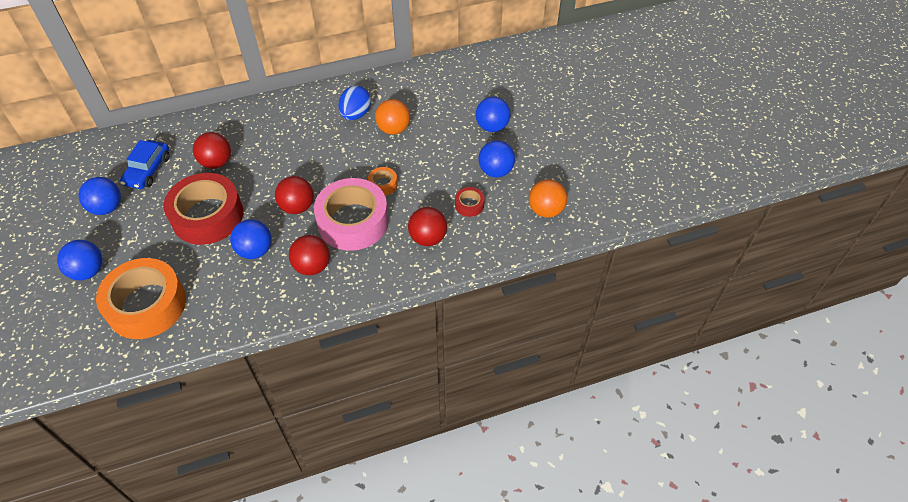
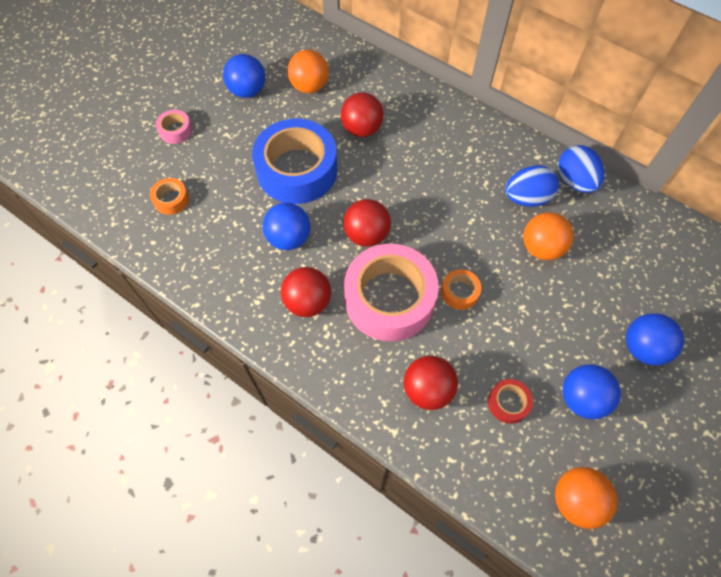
camera: 55 degrees right, 10 degrees up
blue ball [57,240,103,280] -> pink tape [156,110,192,144]
orange tape [96,258,186,339] -> orange tape [150,178,189,215], size x0.42
blue car [120,140,170,189] -> orange ball [287,50,329,93]
red tape [164,173,243,245] -> blue tape [252,119,337,204]
none -> blue egg [558,145,605,193]

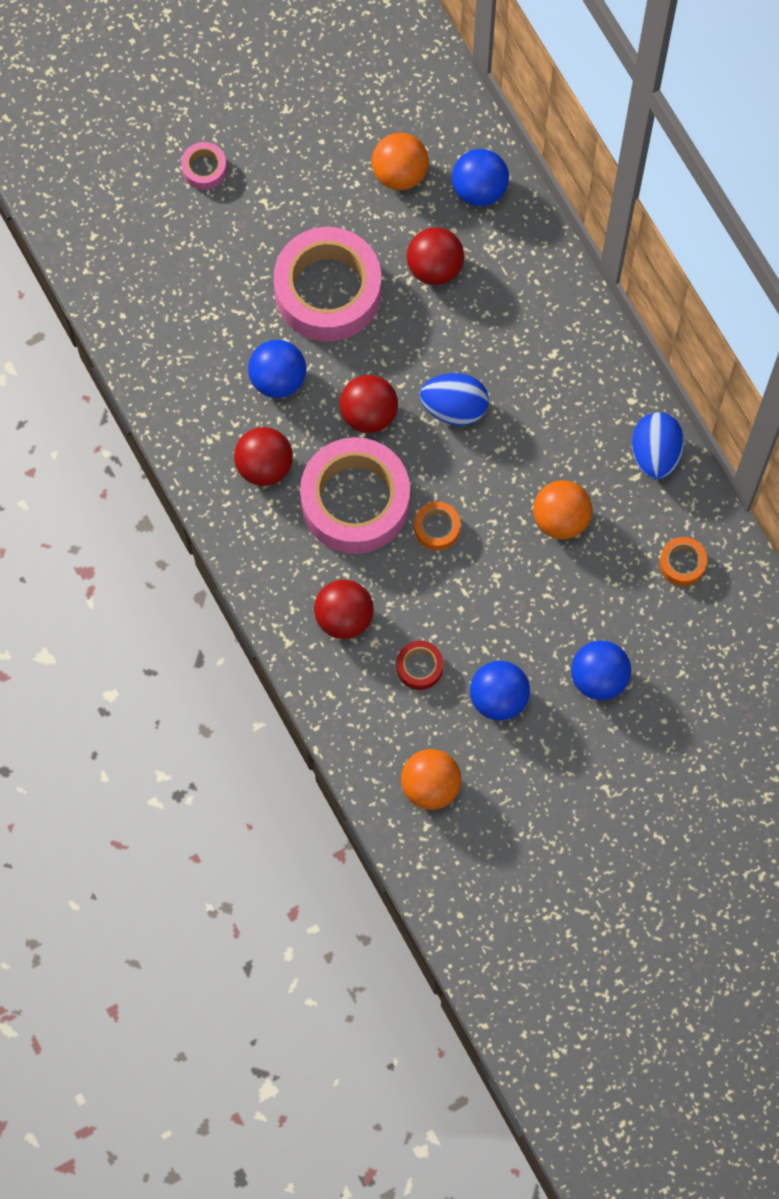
camera: 25 degrees right, 10 degrees up
orange tape [150,178,189,215] -> orange tape moved to [660,537,707,586]
blue ball [223,54,265,98] -> blue ball moved to [452,149,509,206]
blue tape [252,119,337,204] -> pink tape [274,227,381,342]
blue egg [505,165,559,207] -> blue egg moved to [420,373,489,425]

